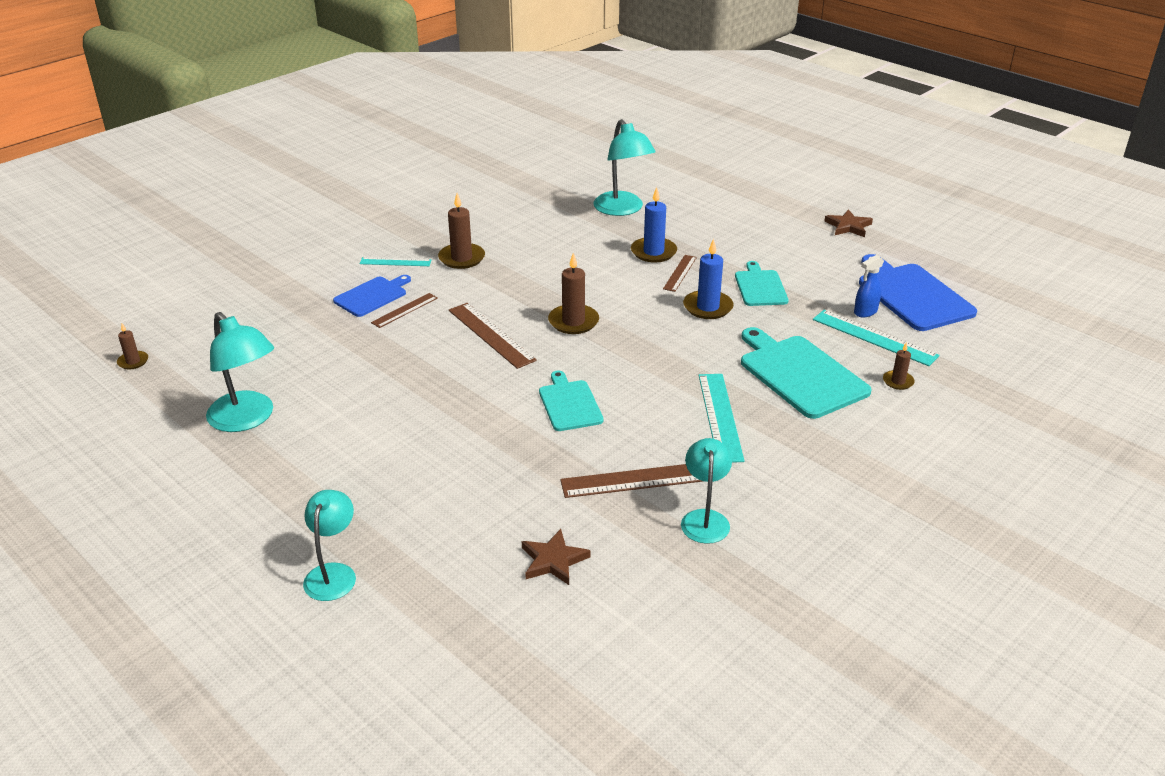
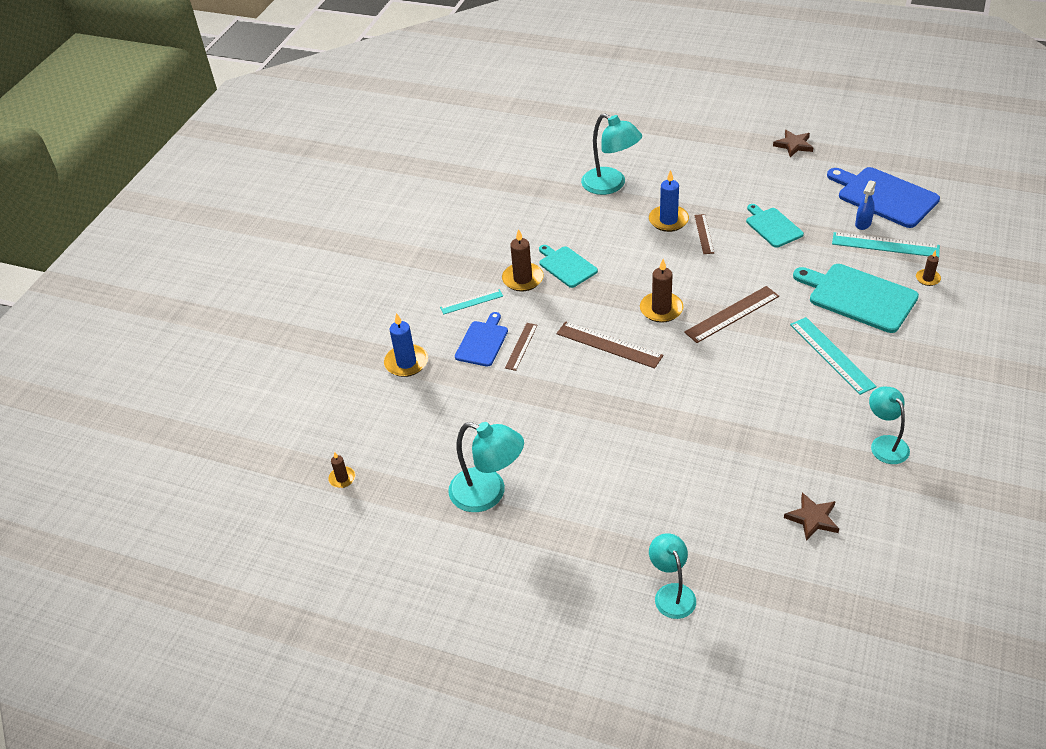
camera: 20 degrees left, 10 degrees up
turquoise cutting board [539,370,604,431] -> turquoise cutting board moved to [539,245,598,288]
brown ruler [560,464,703,498] -> brown ruler moved to [684,286,779,343]
blue candle [683,239,734,319] -> blue candle moved to [384,313,428,377]

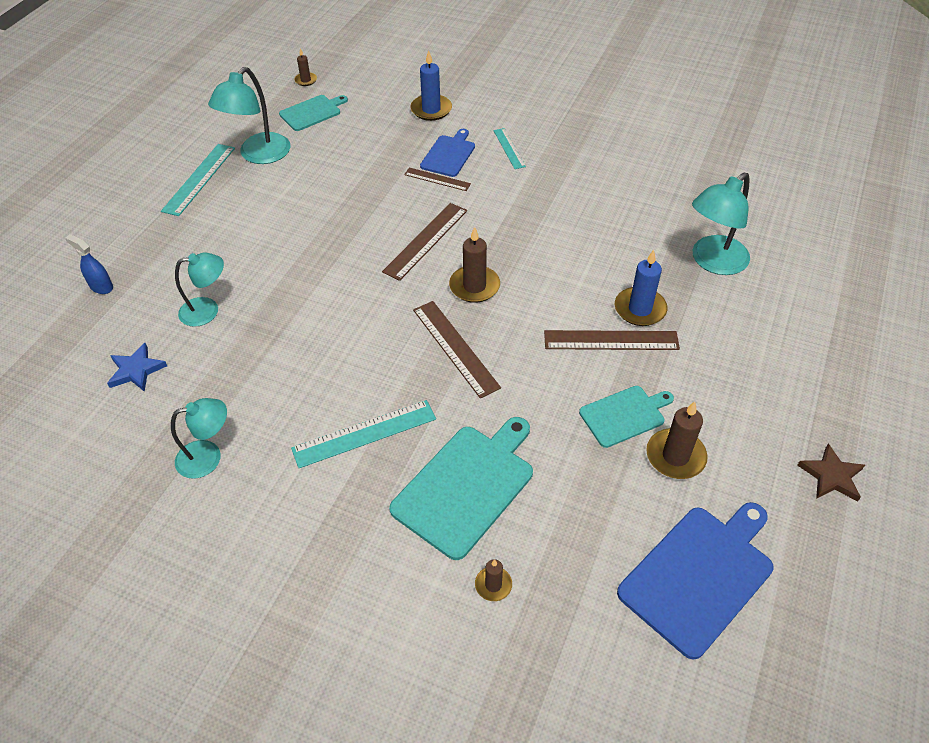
camera: 90 degrees right, 5 degrees up
blue cutting board [455,312,508,367] -> blue cutting board turned 90 degrees counterclockwise [420,129,475,177]
brown candle [502,229,544,292] -> brown candle moved to [646,401,708,479]
turquoise cutting board [539,245,598,288] -> turquoise cutting board moved to [279,95,348,131]
turquoise lamp [649,533,696,619] -> turquoise lamp moved to [175,252,224,327]
brown ruler [694,214,714,254] -> brown ruler [544,330,680,350], size x1.65
brown star [784,493,839,541] -> blue star [107,343,167,392]
turquoise ruler [832,232,940,258] -> turquoise ruler moved to [161,144,235,216]
blue spray bottle [855,180,876,230] -> blue spray bottle moved to [65,234,113,294]

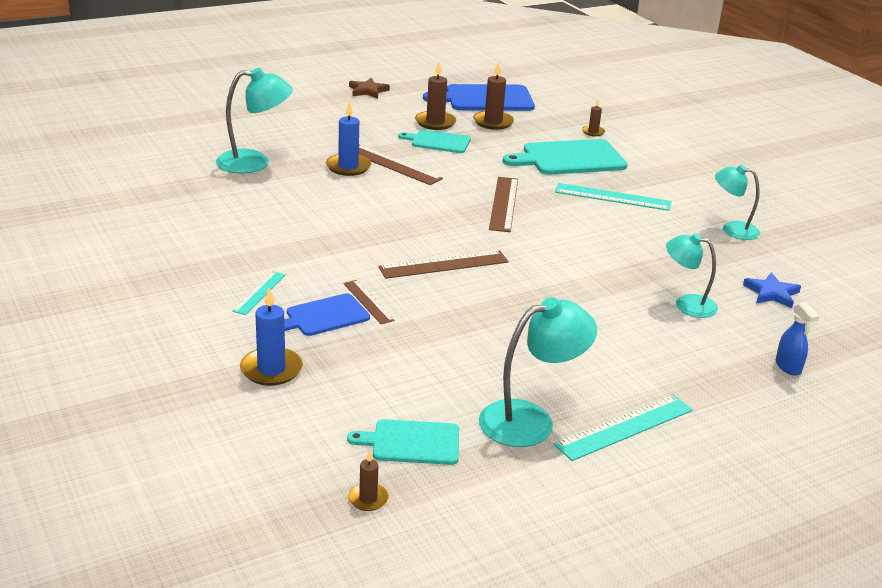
camera: 145 degrees left, 20 degrees down
brown candle [449,227,500,303] -> brown candle moved to [473,61,514,130]

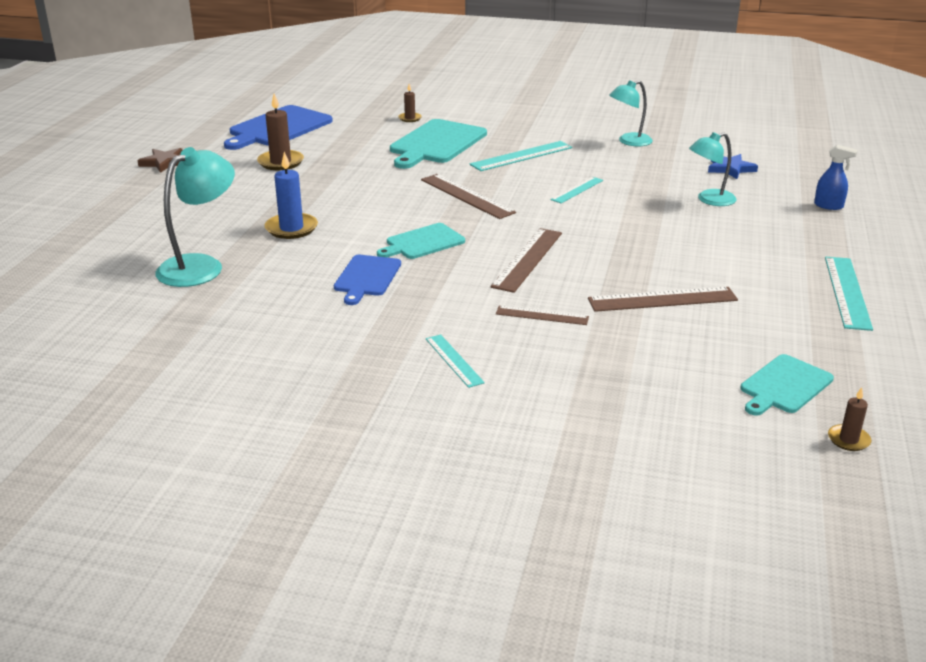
camera: 45 degrees left, 0 degrees up
blue candle [240,288,303,386] -> none
blue cutting board [284,293,370,336] -> blue cutting board moved to [334,255,401,305]
brown ruler [359,145,443,185] -> brown ruler moved to [588,287,738,312]
turquoise cutting board [398,129,471,153] -> turquoise cutting board moved to [377,223,465,259]
brown candle [473,61,514,130] -> none
turquoise lamp [479,297,597,447] -> none
none -> turquoise ruler [550,177,603,203]

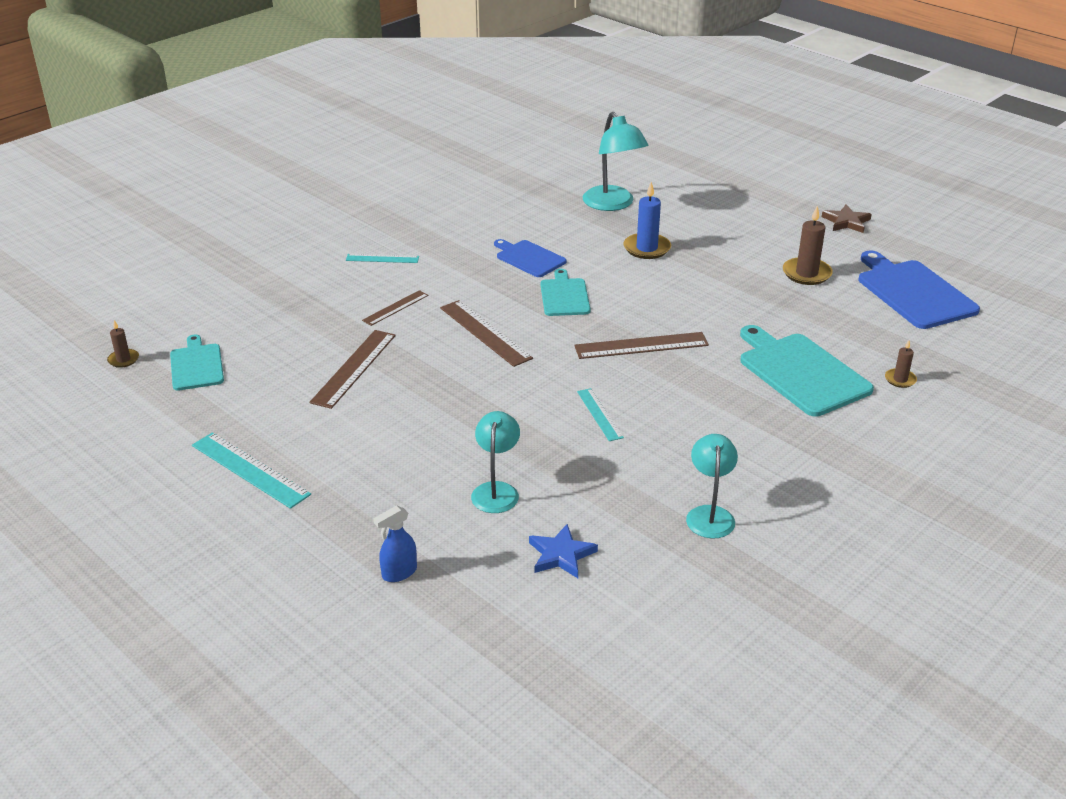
camera: 120 degrees right, 5 degrees up
turquoise ruler [469,141,572,171] -> none

